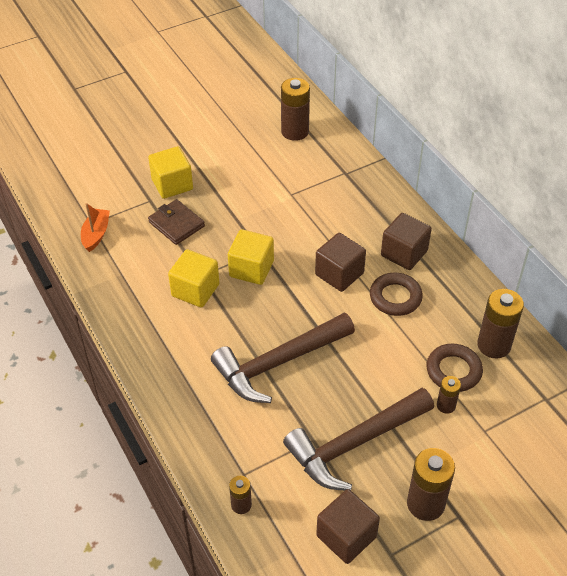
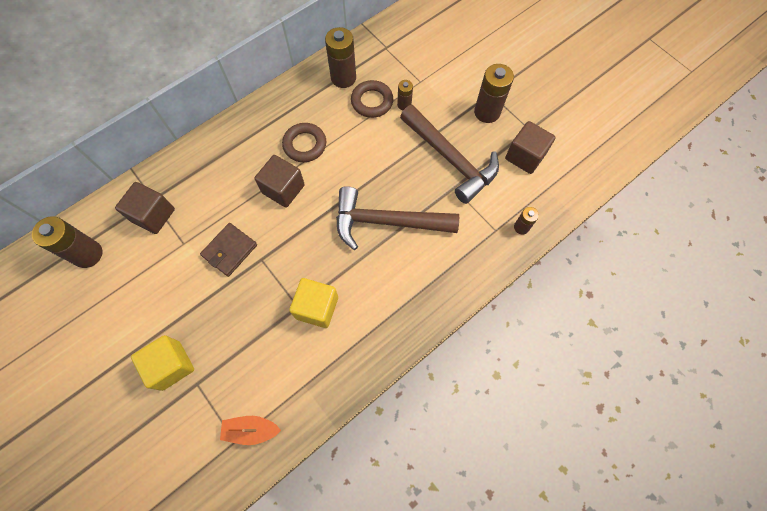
camera: 100 degrees left, 20 degrees up
brown wallet [148,199,205,245] -> brown wallet moved to [200,223,257,277]
brown hammer [211,313,355,403] -> brown hammer turned 135 degrees clockwise [336,186,459,250]
yellow cube [228,229,274,285] -> none
brown cube [381,213,431,270] -> brown cube moved to [115,182,175,234]

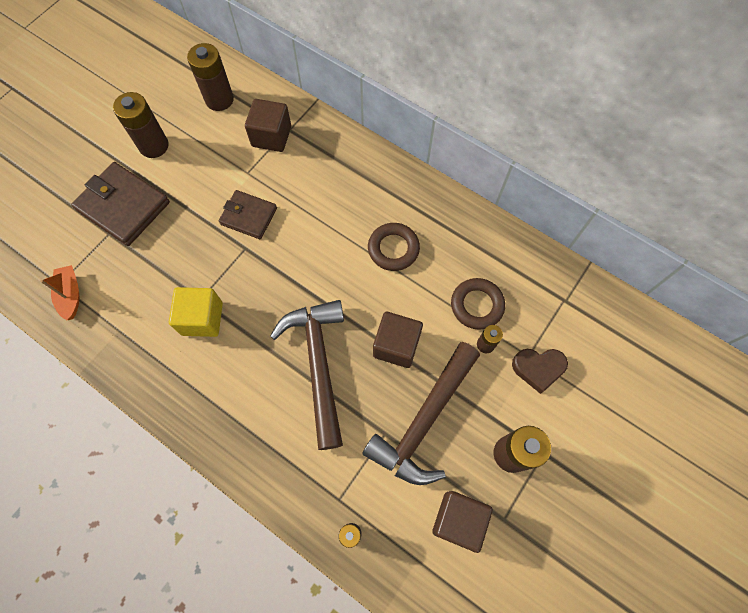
camera: 75 degrees right, 0 degrees up
yellow cube [131,335,194,391] -> brown wallet [71,162,170,246]
brown cube [255,155,305,208] -> brown cube moved to [373,312,423,368]
brown battery [325,27,356,88] -> brown battery moved to [113,92,169,158]
none -> brown heart [512,349,568,394]

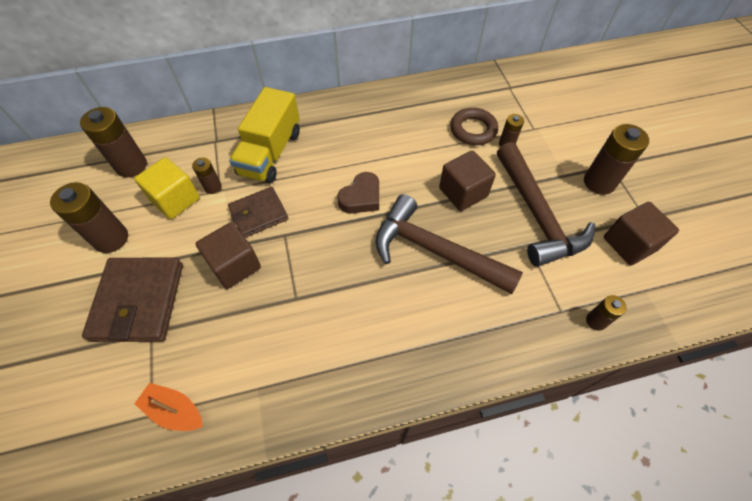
camera: 50 degrees left, 10 degrees down
brown wallet [71,162,170,246] -> brown wallet turned 75 degrees counterclockwise [82,257,183,342]
yellow cube [169,287,223,337] -> yellow cube moved to [134,157,200,219]
brown cube [245,99,291,152] -> brown cube moved to [196,222,261,289]
brown ring [368,223,420,271] -> none
brown heart [512,349,568,394] -> brown heart moved to [337,172,379,213]
none -> brown battery [192,158,222,194]
none -> yellow truck [229,87,300,183]

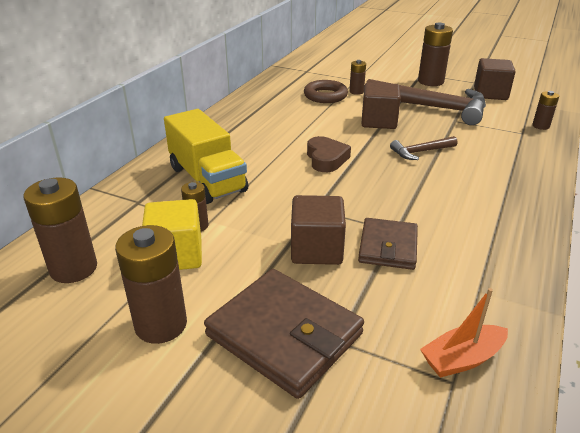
camera: 50 degrees left, 25 degrees down
brown wallet [228,187,288,238] -> brown wallet moved to [358,218,418,270]
brown hammer [375,194,523,294] -> brown hammer [390,136,457,160], size x0.48

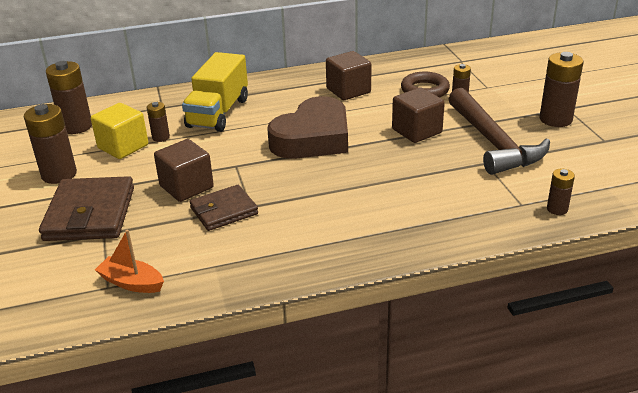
camera: 50 degrees right, 0 degrees up
brown heart [307,136,351,172] -> brown heart [267,96,348,159], size x1.87
brown hammer [390,136,457,160] -> none
brown cube [474,58,516,100] -> brown cube moved to [326,51,371,100]

